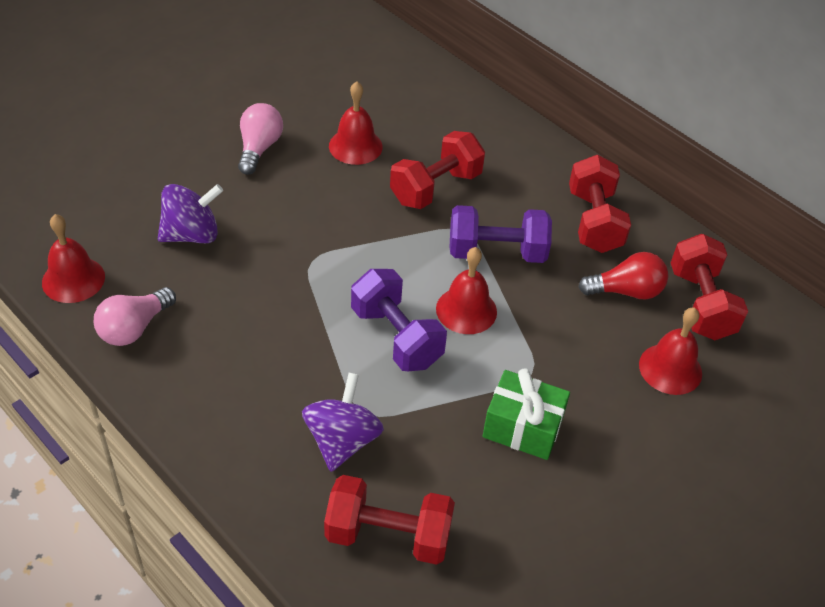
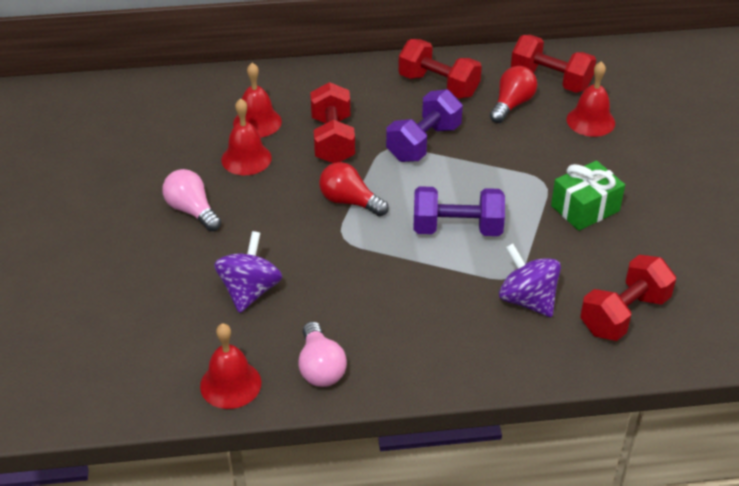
camera: 50 degrees left, 5 degrees down
red bell [436,247,497,334] -> red bell moved to [233,63,282,138]
none -> red light bulb [319,162,389,216]

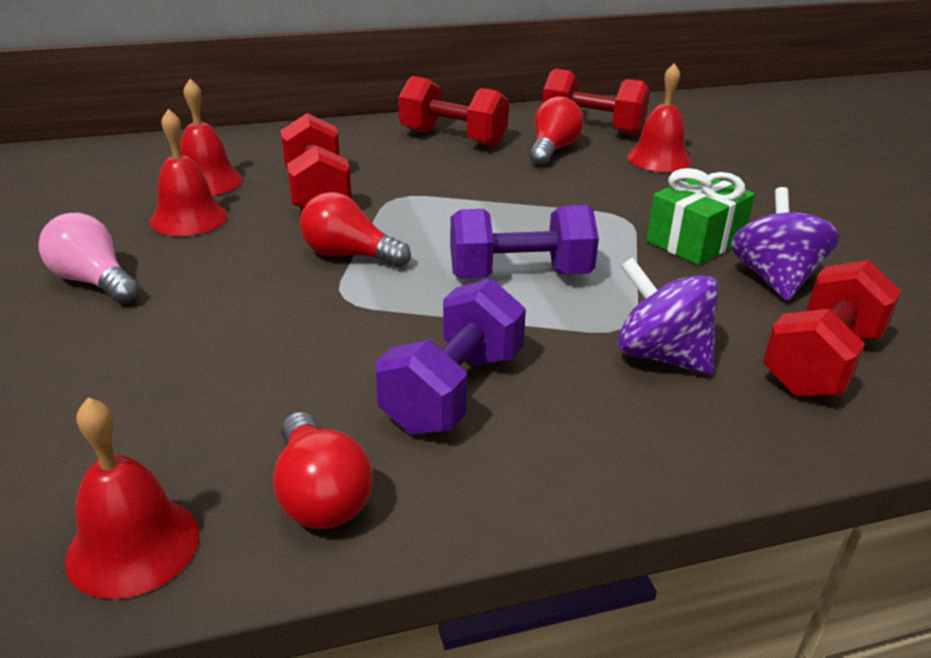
camera: 10 degrees left, 10 degrees down
purple spinning top [214,231,282,313] -> purple spinning top moved to [731,187,840,301]
pink light bulb [298,322,347,387] -> red light bulb [273,412,373,529]
purple dumbbell [386,89,463,162] -> purple dumbbell moved to [375,279,526,435]

